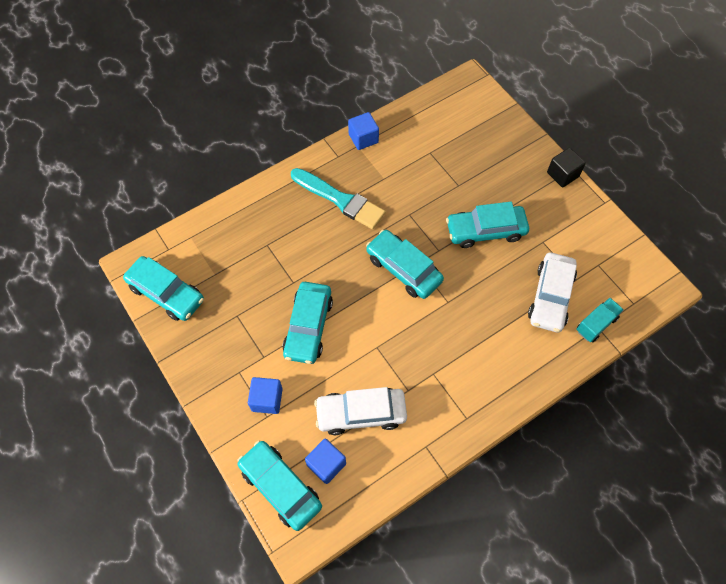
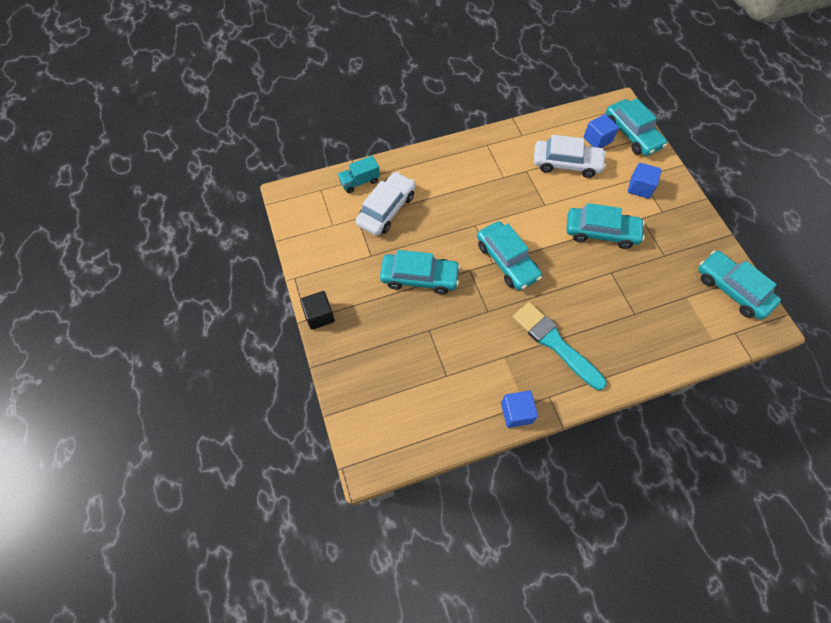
camera: 165 degrees left, 0 degrees up
turquoise car [282,282,333,364] -> turquoise car turned 75 degrees clockwise [566,203,645,249]

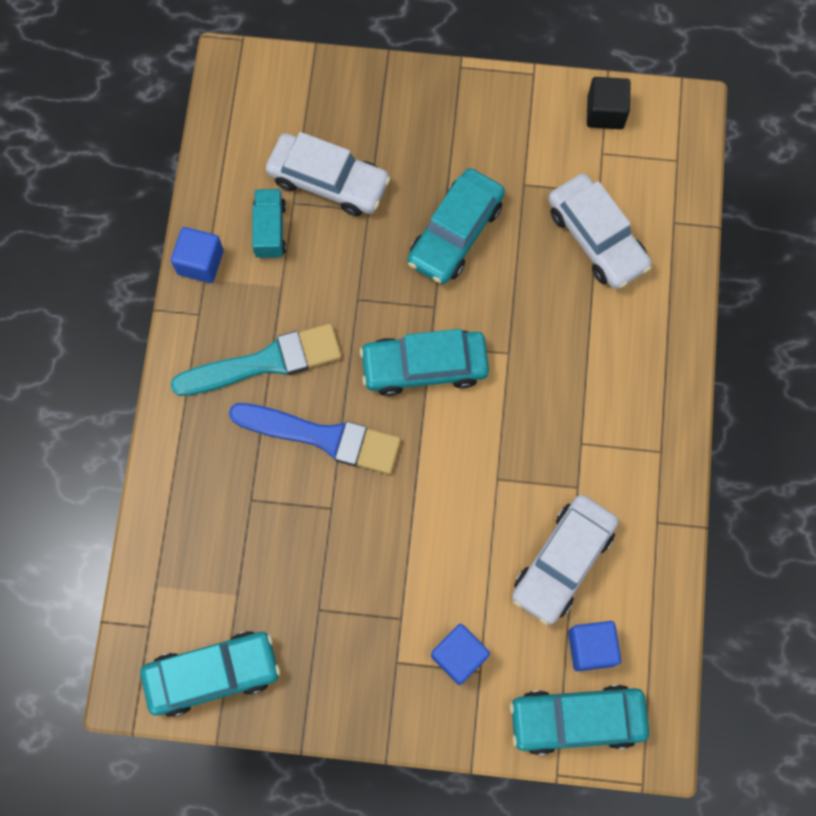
camera: 115 degrees right, 10 degrees up
black cube [300,291,335,330] -> black cube moved to [587,77,631,129]
turquoise truck [338,156,380,193] -> turquoise truck moved to [252,189,286,259]
turquoise car [566,203,645,249] -> none
none -> blue brush [229,403,401,474]
none -> white car [266,132,391,216]

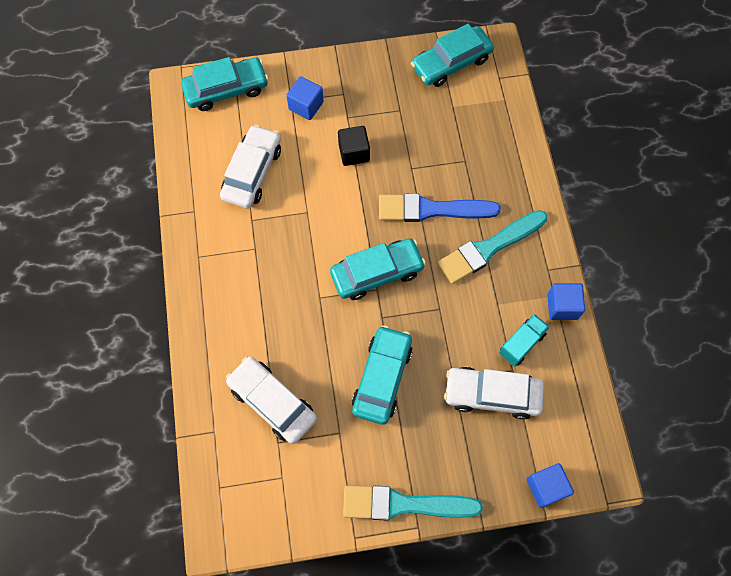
camera: 165 degrees right, 5 degrees down
turquoise truck [252,189,286,259] -> turquoise truck turned 120 degrees counterclockwise [499,314,550,367]
blue cube [568,621,621,671] -> blue cube moved to [526,463,574,508]
black cube [587,77,631,129] -> black cube moved to [338,126,370,166]
none -> turquoise brush [343,485,483,521]

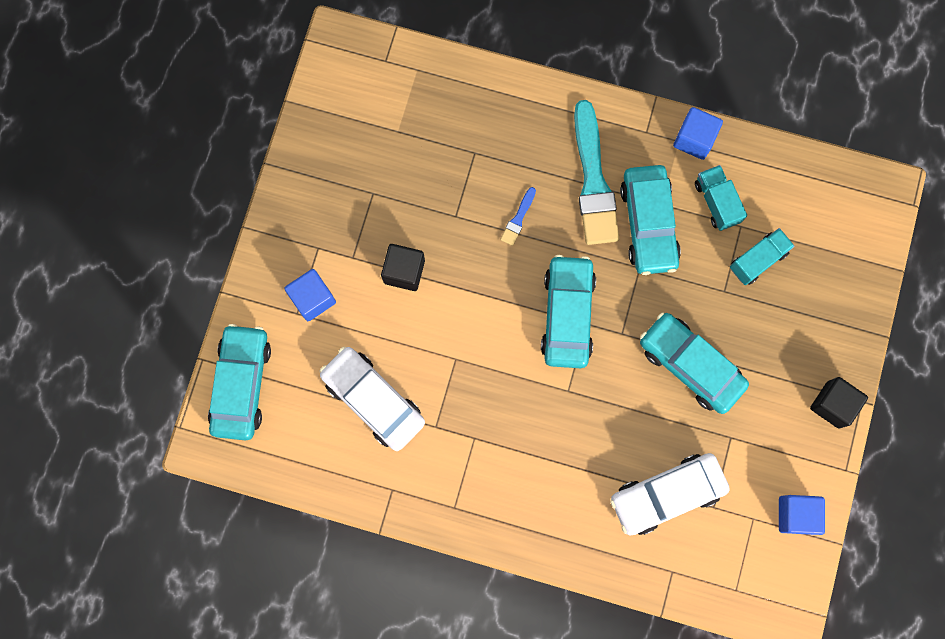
camera: 65 degrees left, 10 degrees up
turquoise brush [343,485,483,521] -> black cube [810,377,868,428]
blue brush [379,193,501,222] -> blue brush [500,187,536,246], size x0.42
turquoise car [411,23,494,87] -> turquoise car moved to [620,165,681,275]
white car [444,367,544,420] -> turquoise truck [730,228,795,285]
blue cube [526,463,574,508] -> blue cube moved to [779,495,825,535]

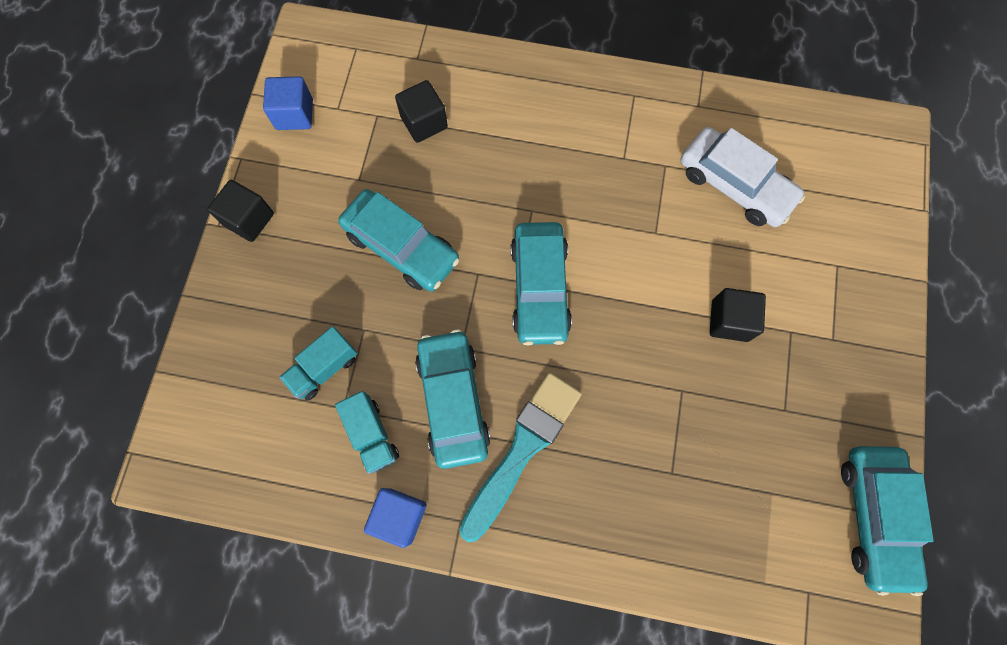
camera: 175 degrees right, 5 degrees down
turquoise car [208,324,271,440] -> turquoise car moved to [841,446,934,596]
blue cube [284,269,336,321] -> none
blue brush [500,187,536,246] -> none
turquoise brush [574,100,619,245] -> turquoise brush turned 45 degrees clockwise [459,372,582,542]
white car [610,453,730,535] -> black cube [395,80,448,143]

